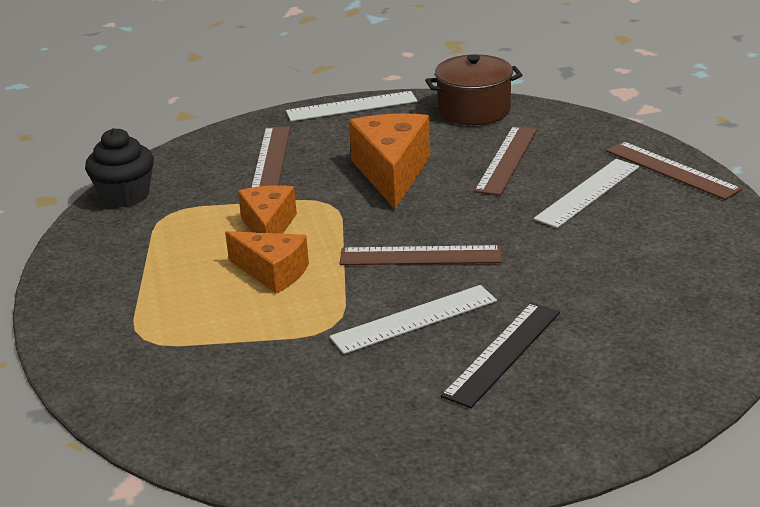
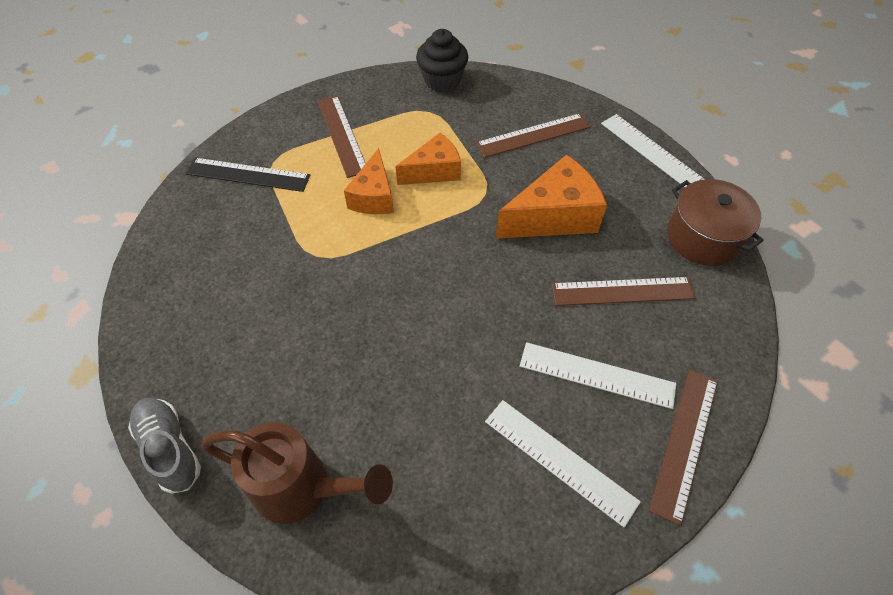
camera: 65 degrees right, 25 degrees up
white ruler [329,285,497,354] -> white ruler moved to [485,400,641,527]
brown ruler [340,245,502,265] -> brown ruler moved to [318,96,366,178]
black ruler [441,302,560,408] -> black ruler moved to [186,158,310,192]
none -> grey shoe [128,398,201,494]
none -> brown watering can [201,422,393,524]

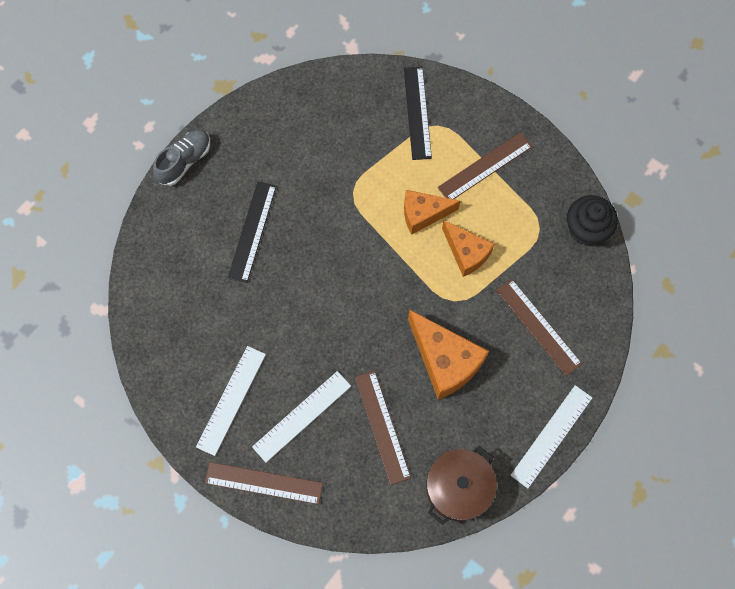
camera: 75 degrees right, 15 degrees up
brown watering can [201,422,393,524] -> none
white ruler [520,342,676,409] -> white ruler turned 45 degrees clockwise [252,371,351,462]
none -> black ruler [228,181,276,283]

